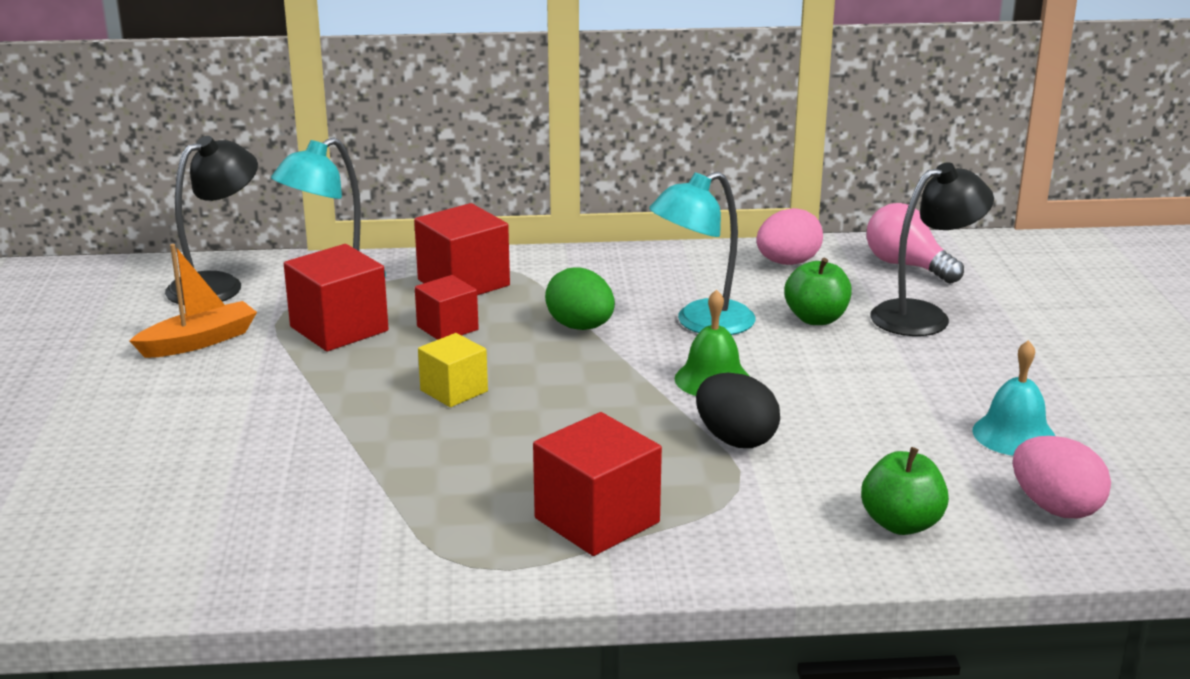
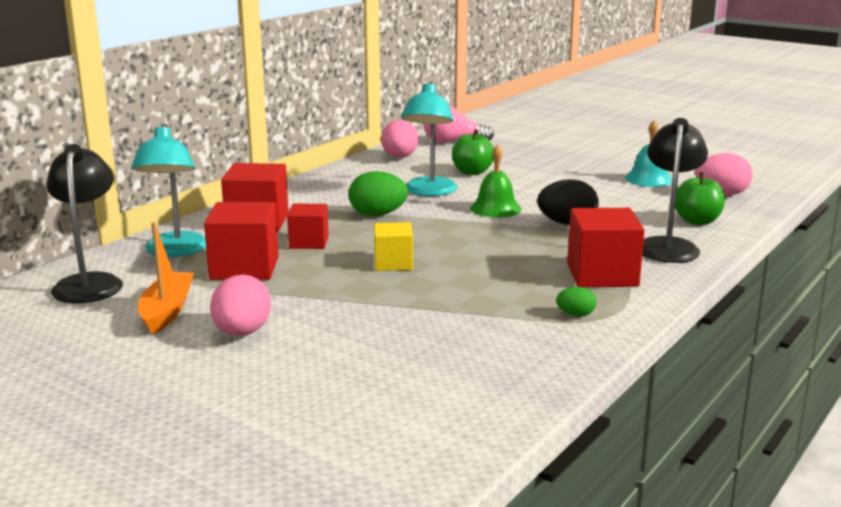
camera: 50 degrees left, 5 degrees down
black lamp [870,162,994,336] -> black lamp moved to [642,118,708,263]
none -> pink egg [210,275,271,336]
none -> green egg [556,287,596,316]

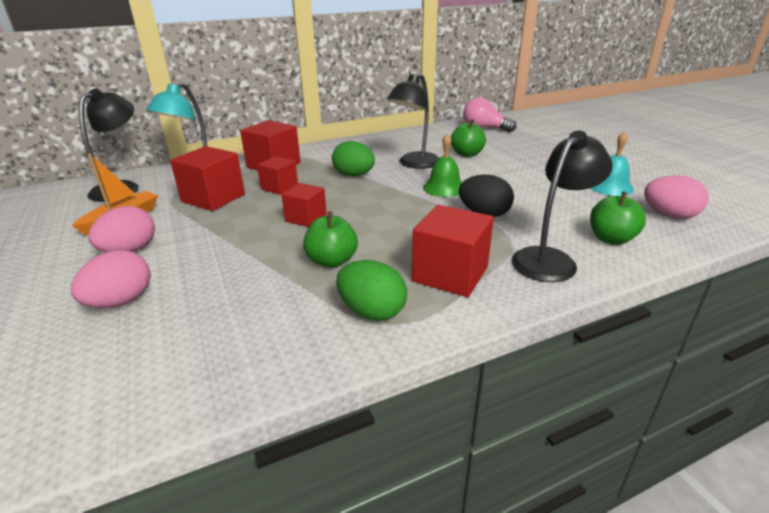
camera: 30 degrees right, 10 degrees up
yellow cube [374,222,413,271] -> red cube [282,183,327,227]
pink egg [381,120,419,158] -> pink egg moved to [71,250,151,308]
turquoise lamp [401,82,458,196] -> black lamp [387,74,439,169]
green egg [556,287,596,316] -> green egg [336,260,407,321], size x1.91
none -> green apple [303,212,358,268]

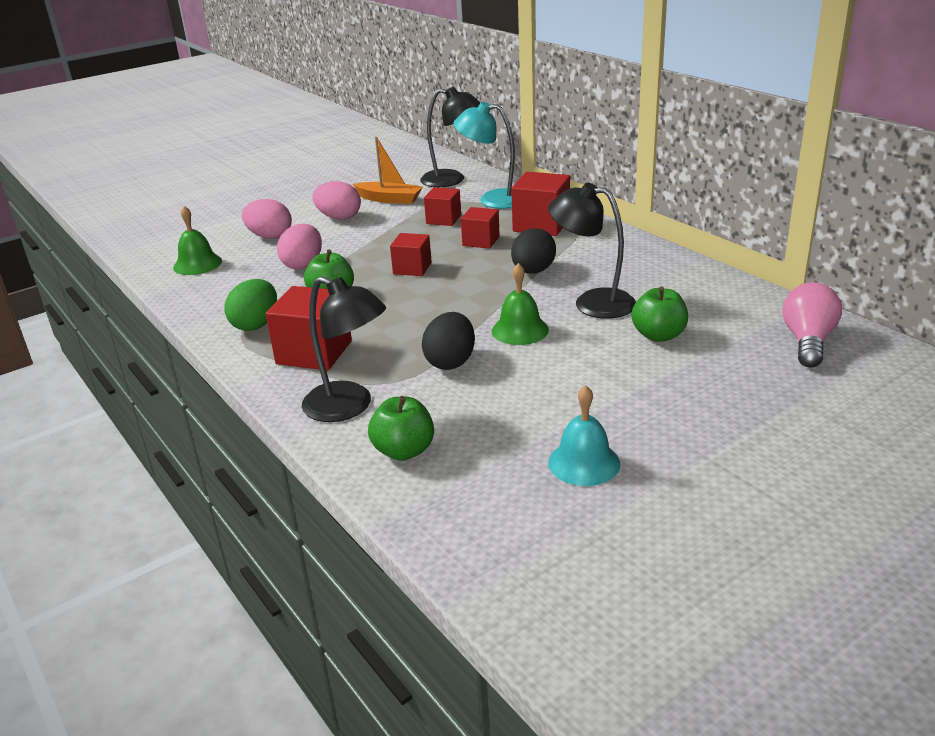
camera: 80 degrees right, 0 degrees up
red cube [170,146,245,211] -> red cube [424,187,461,226], size x0.63
green egg [332,141,375,176] -> black egg [511,228,556,274]
pink egg [644,175,709,219] -> pink egg moved to [277,224,322,269]
none -> green bell [173,206,222,275]

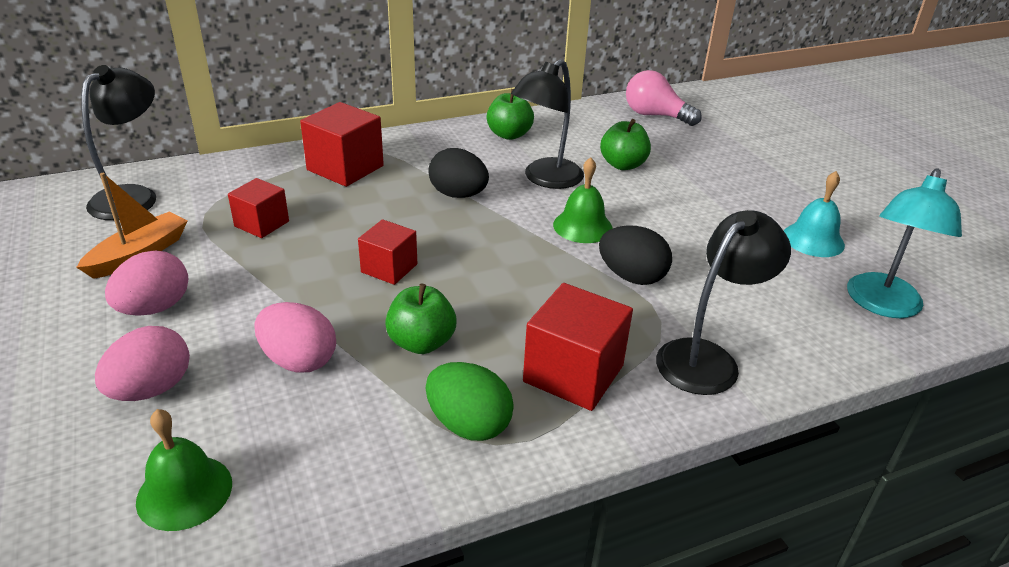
camera: 80 degrees left, 5 degrees up
green apple [368,396,434,461] -> green apple moved to [487,89,534,140]
turquoise lamp [453,102,515,209] -> turquoise lamp moved to [847,168,962,318]
red cube [461,207,500,249] -> none

